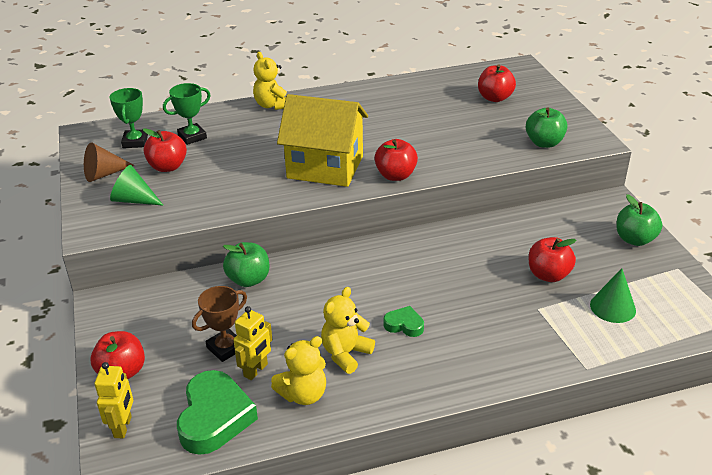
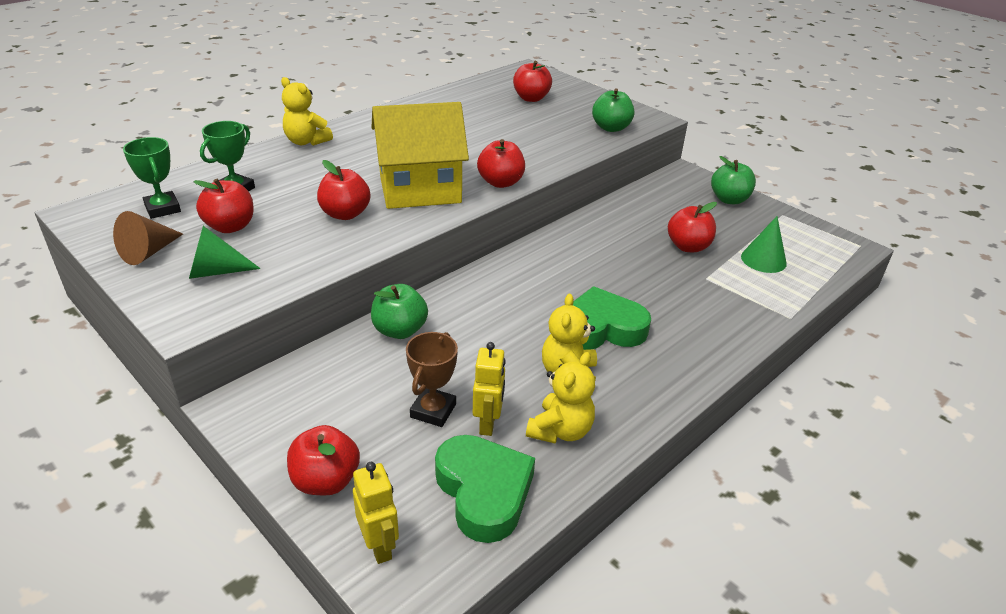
camera: 30 degrees left, 0 degrees up
green heart [383,306,424,337] -> green heart [573,286,651,350], size x1.97
none -> red apple [317,160,370,220]

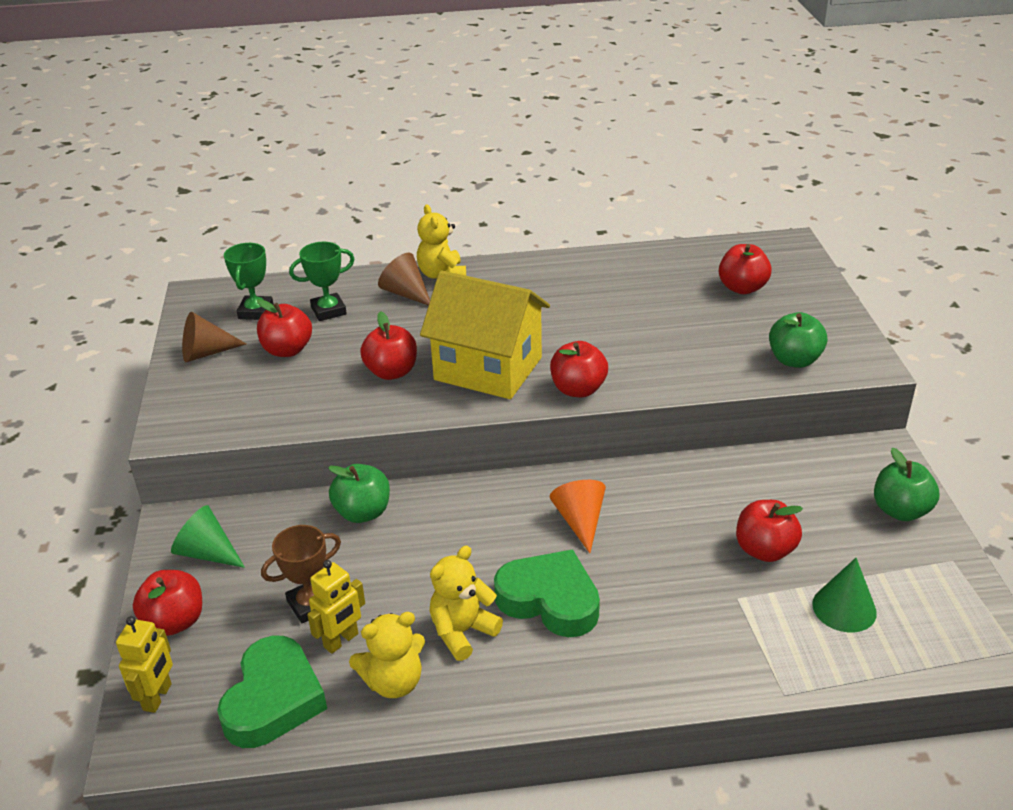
camera: 40 degrees right, 0 degrees up
green cone [189,226,261,279] -> green cone moved to [171,505,245,568]
none -> brown cone [378,253,430,306]
none -> orange cone [550,480,606,553]

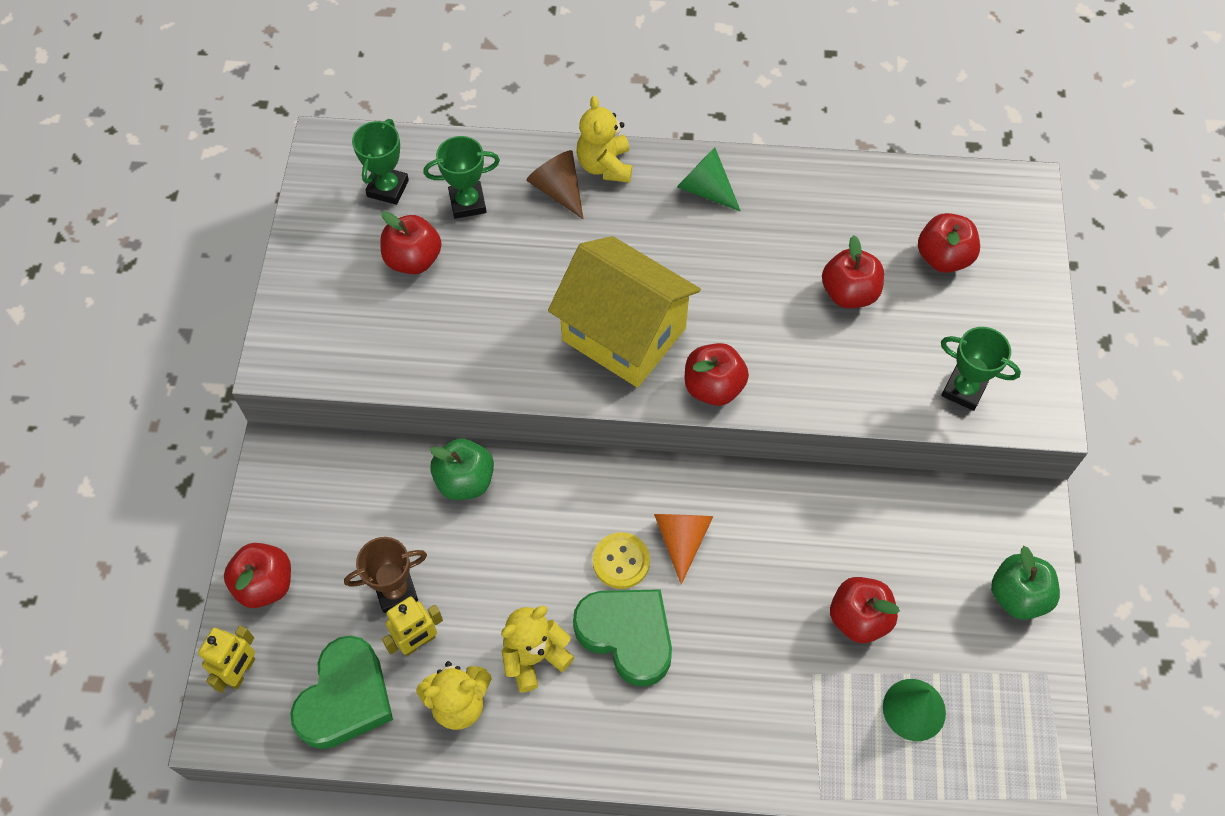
camera: 10 degrees right, 25 degrees up
green cone [171,505,245,568] -> green cone moved to [677,147,741,212]
brown cone [182,312,246,362] -> none
red apple [360,311,417,380] -> red apple moved to [822,235,884,308]
green apple [769,312,827,368] -> green trophy [941,327,1021,411]
none -> yellow button [593,532,650,589]

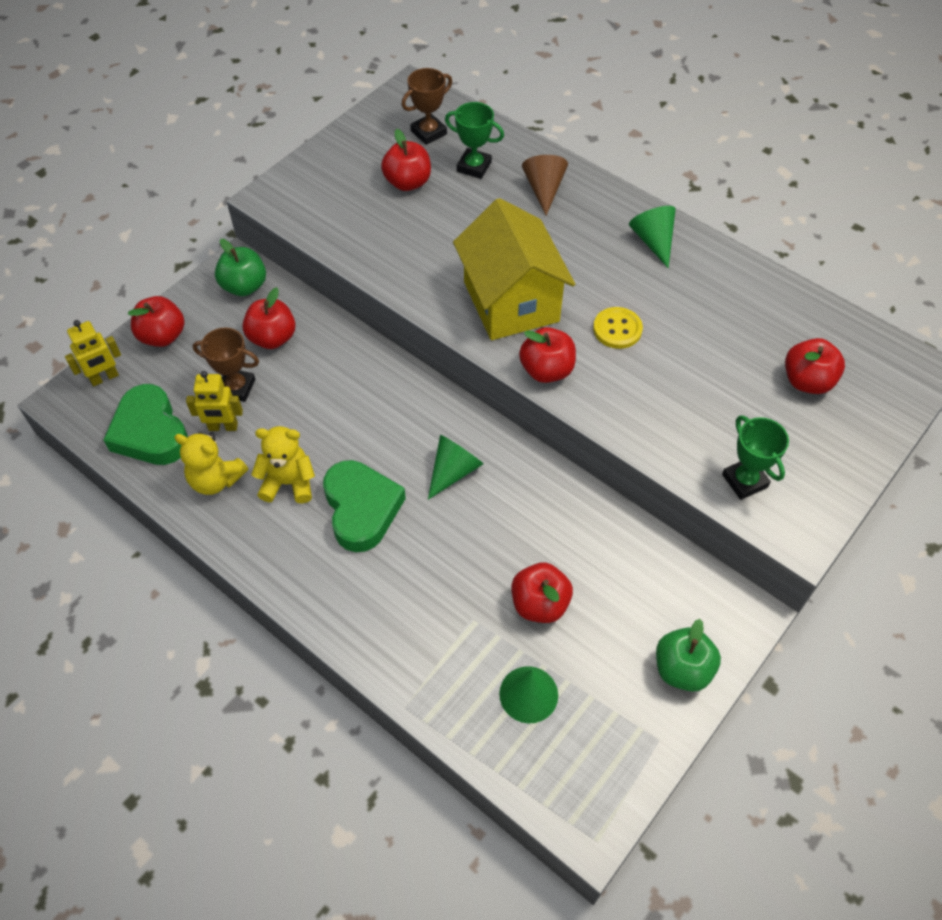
camera: 35 degrees right, 5 degrees down
green heart [290,636,393,749] -> green heart turned 90 degrees clockwise [104,384,188,465]
green trophy [352,119,409,205] -> brown trophy [402,68,452,145]
green apple [430,438,494,500] -> green apple moved to [215,239,266,296]
yellow teddy bear [576,96,632,183] -> none
yellow button [593,532,650,589] -> yellow button moved to [593,307,643,349]
orange cone [654,514,714,585] -> green cone [428,435,483,500]
red apple [822,235,884,308] -> red apple moved to [242,287,296,349]

